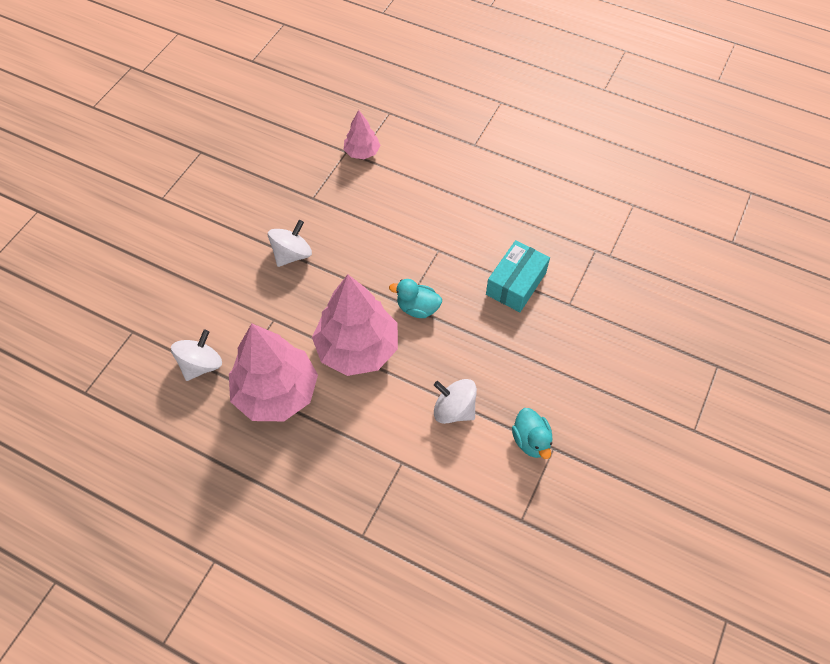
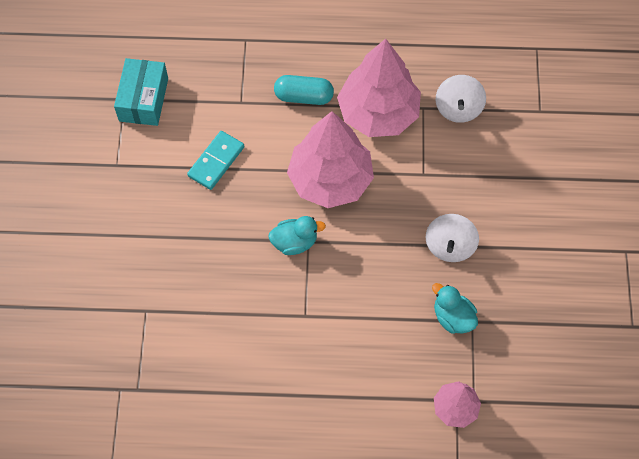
camera: 155 degrees right, 5 degrees up
white spinning top [434,379,477,424] -> turquoise domino [187,131,245,190]
turquoise box [486,240,550,312] -> turquoise box moved to [114,58,168,126]
turquoise duck [512,408,552,459] -> turquoise duck moved to [432,283,478,334]
none -> turquoise capsule [274,75,334,105]

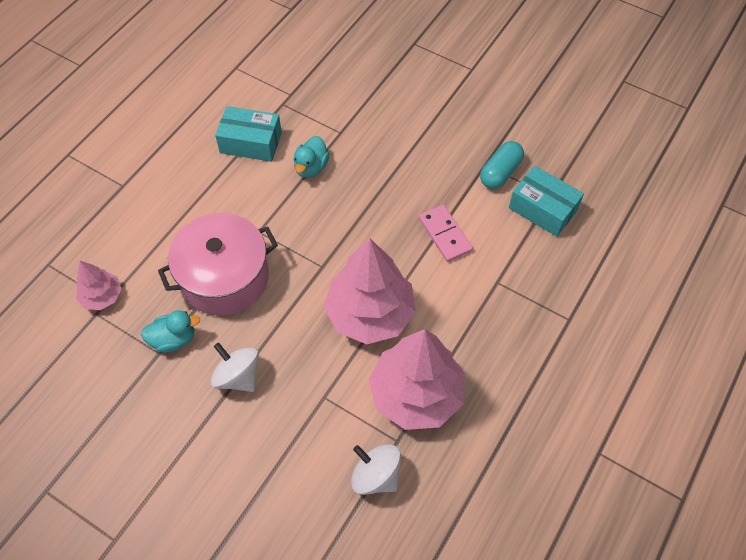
camera: 120 degrees right, 5 degrees down
turquoise domino [187,131,245,190] -> pink domino [419,205,473,262]
turquoise duck [268,216,326,255] -> turquoise duck moved to [293,136,329,178]
turquoise capsule [274,75,334,105] -> turquoise capsule moved to [480,141,524,189]
none -> pink pot [158,213,278,316]
none -> turquoise box [215,106,282,162]

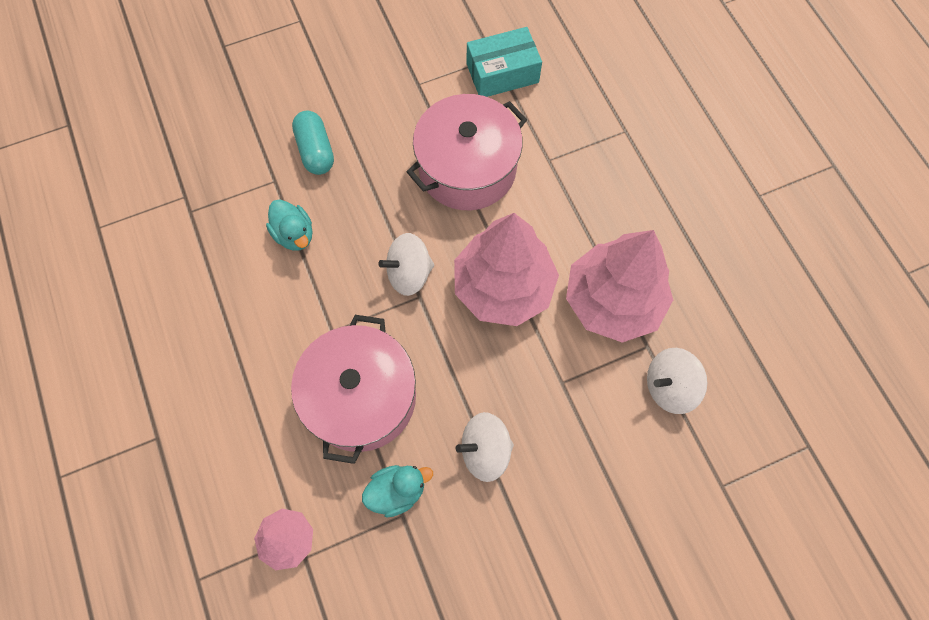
camera: 55 degrees left, 10 degrees up
turquoise duck [141,310,200,353] -> turquoise duck turned 45 degrees clockwise [362,465,433,518]
turquoise box [215,106,282,162] -> none
pink domino [419,205,473,262] -> pink pot [407,94,527,210]
turquoise capsule [480,141,524,189] -> turquoise capsule moved to [292,111,334,175]
none -> white spinning top [378,233,434,296]

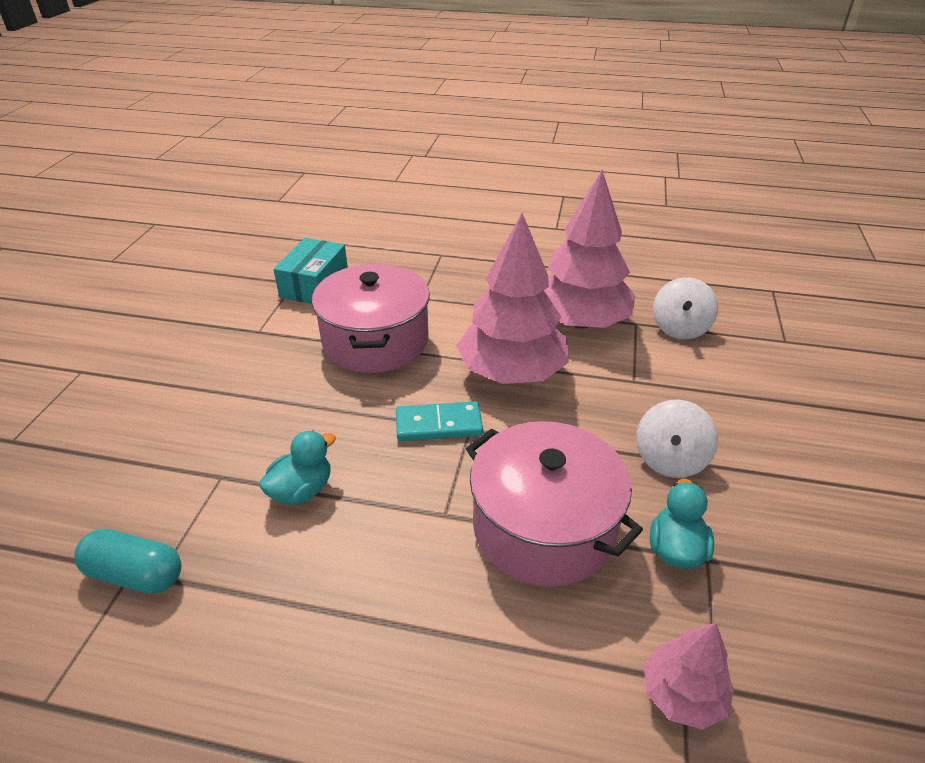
camera: 55 degrees left, 30 degrees down
turquoise duck [266,199,312,251] -> turquoise duck turned 45 degrees counterclockwise [259,430,336,505]
turquoise capsule [292,111,334,175] -> turquoise capsule moved to [74,529,182,594]
white spinning top [378,233,434,296] -> turquoise domino [396,401,483,441]

